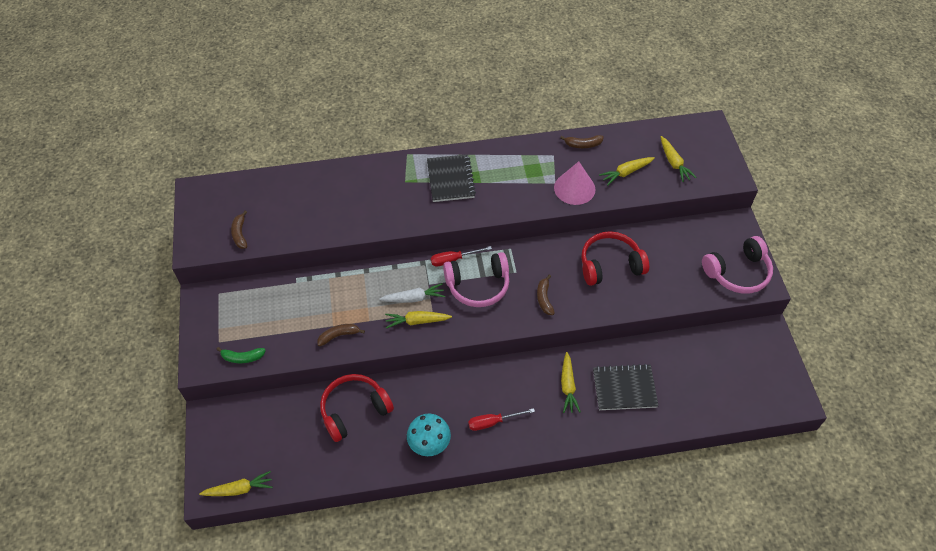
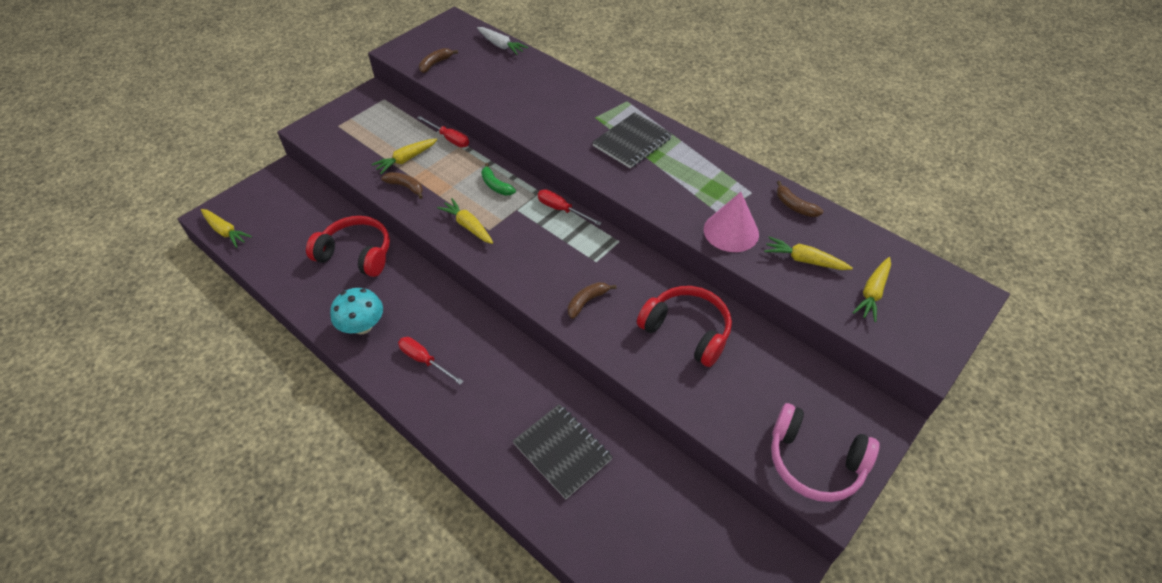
camera: 50 degrees right, 5 degrees down
green banana [216,347,266,363] -> green banana moved to [481,163,516,196]
white carrot [379,283,445,303] -> white carrot moved to [477,27,528,55]
pink headphones [443,252,509,307] -> none
yellow carrot [561,352,581,413] -> yellow carrot moved to [371,139,437,174]
none -> red screwdriver [417,116,469,147]

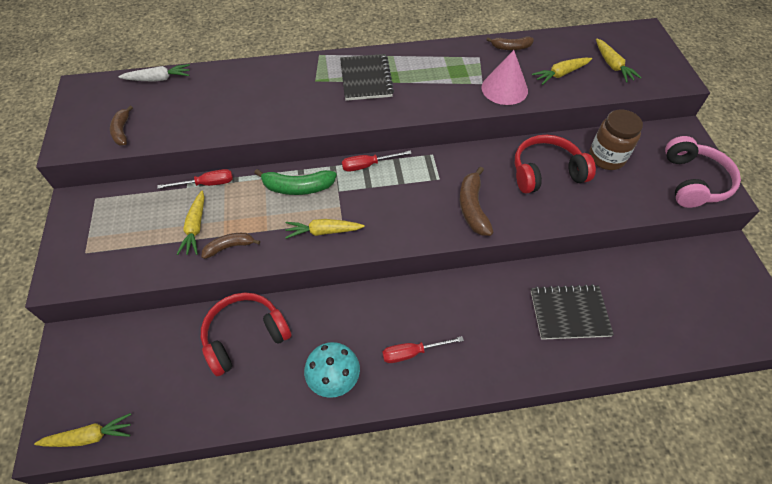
camera: 50 degrees left, 5 degrees up
green banana [481,163,516,196] -> green banana [254,169,337,195], size x1.54
brown banana [568,282,616,319] -> brown banana [460,166,493,236], size x1.54
pink headphones [771,403,880,502] -> pink headphones turned 60 degrees counterclockwise [665,136,741,208]
none -> brown jar [589,110,643,170]

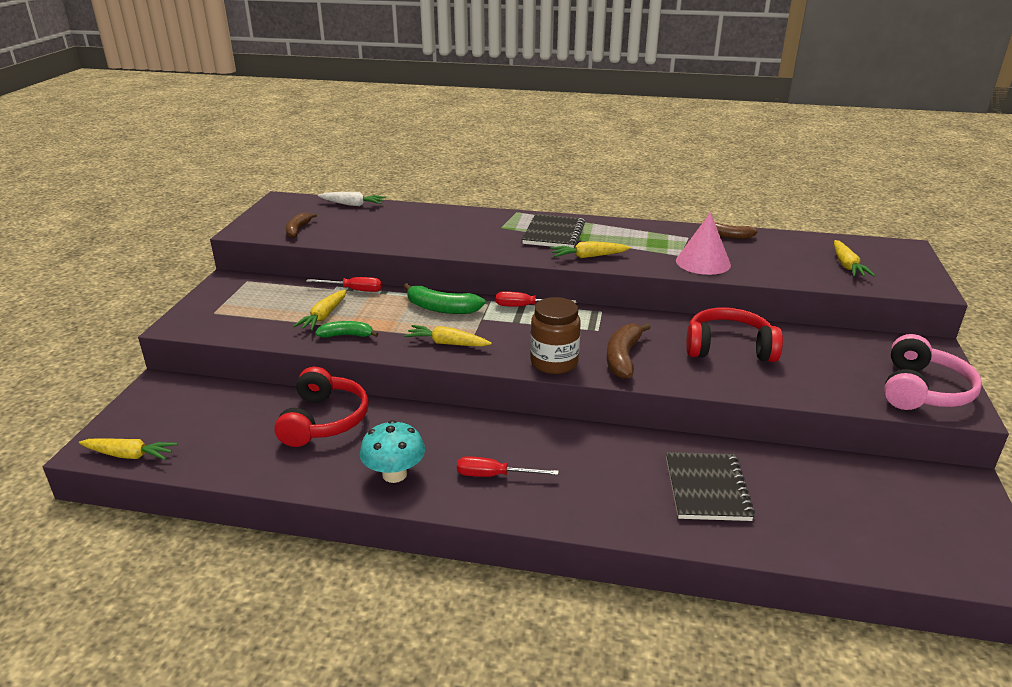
camera: 20 degrees right, 25 degrees down
red headphones [201,293,292,376] -> red headphones turned 105 degrees clockwise [274,366,369,447]
brown banana [202,233,260,259] -> green banana [315,321,378,338]
black notebook [531,284,614,340] -> black notebook turned 75 degrees clockwise [666,452,755,521]
yellow carrot [532,58,592,85] -> yellow carrot moved to [550,241,631,258]
brown jar [589,110,643,170] -> brown jar moved to [530,297,581,374]

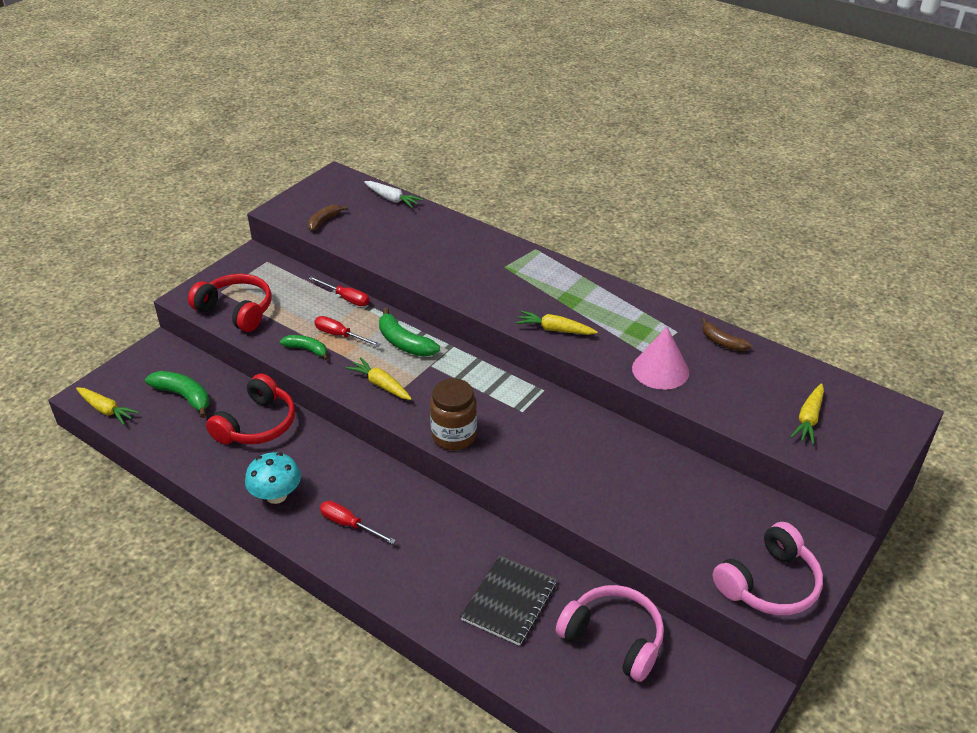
camera: 25 degrees right, 10 degrees up
yellow carrot [293,290,347,331] -> none
red screwdriver [496,291,576,307] -> red screwdriver moved to [314,316,381,347]
black notebook [522,214,585,248] -> none
brown banana [607,323,651,379] -> none
red headphones [686,307,783,362] -> red headphones moved to [188,274,272,332]
none -> green banana [145,371,209,418]
none -> pink headphones [556,585,664,682]

